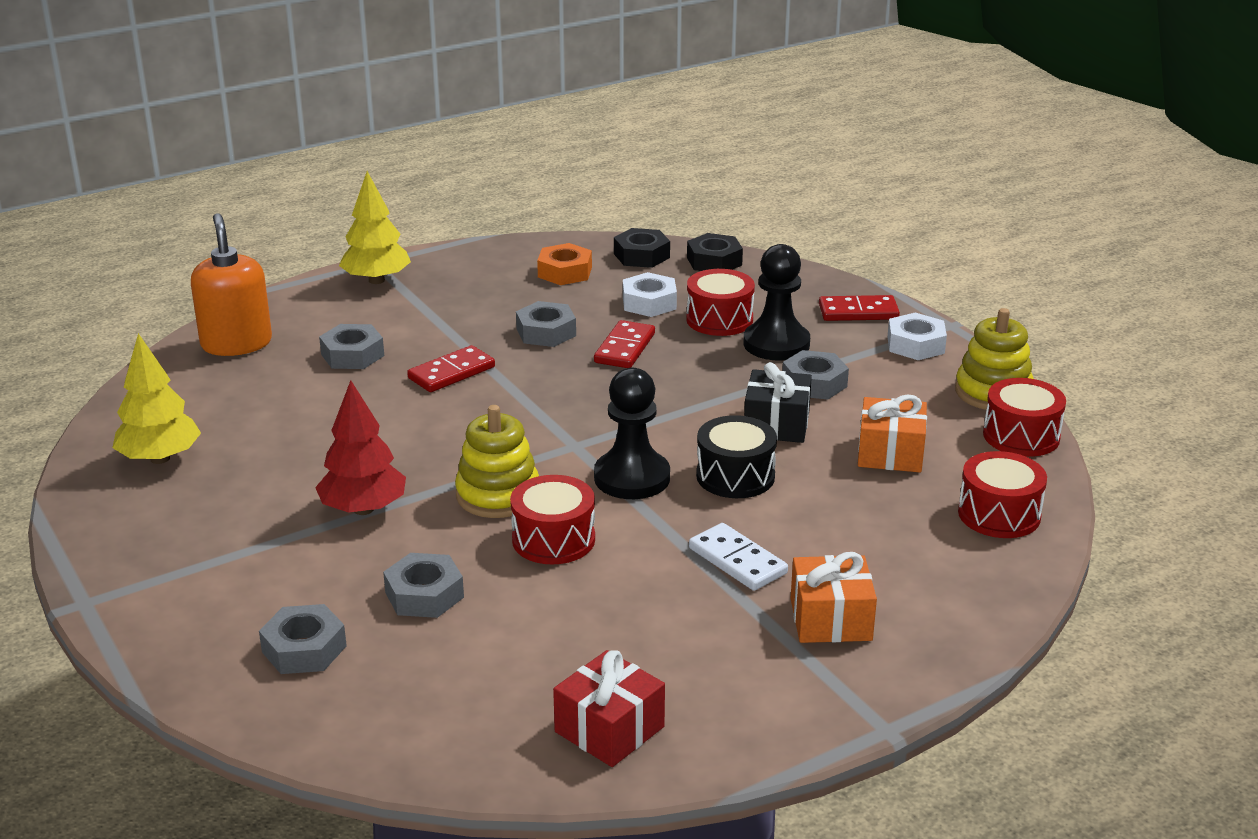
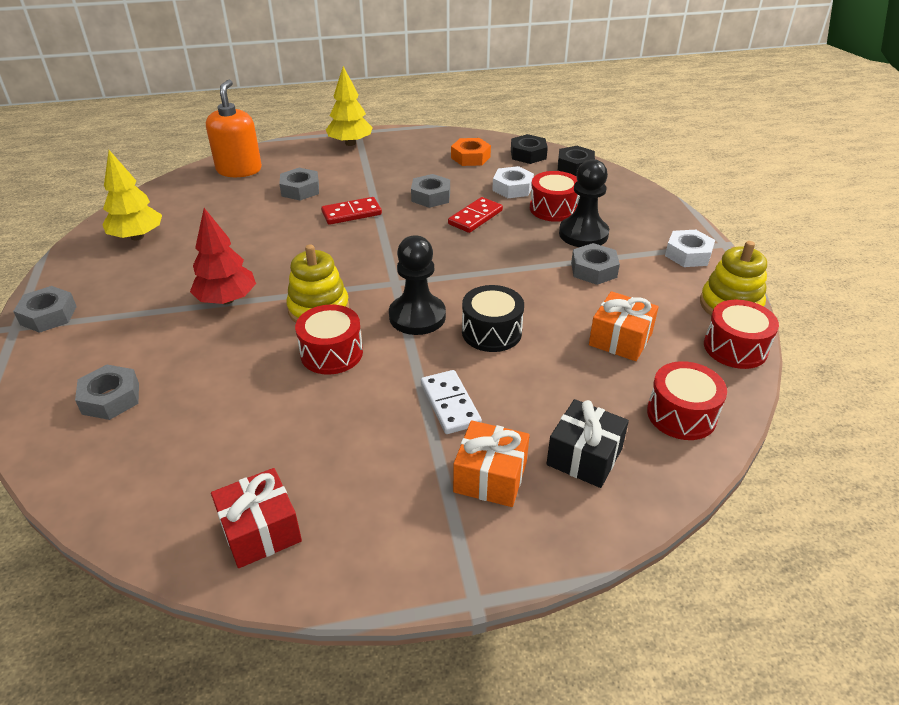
camera: 20 degrees right, 10 degrees up
grey nut [383,553,464,618] -> grey nut moved to [13,286,77,333]
black gift [744,362,812,443] -> black gift moved to [546,399,629,488]
red domino [819,295,900,321] -> none

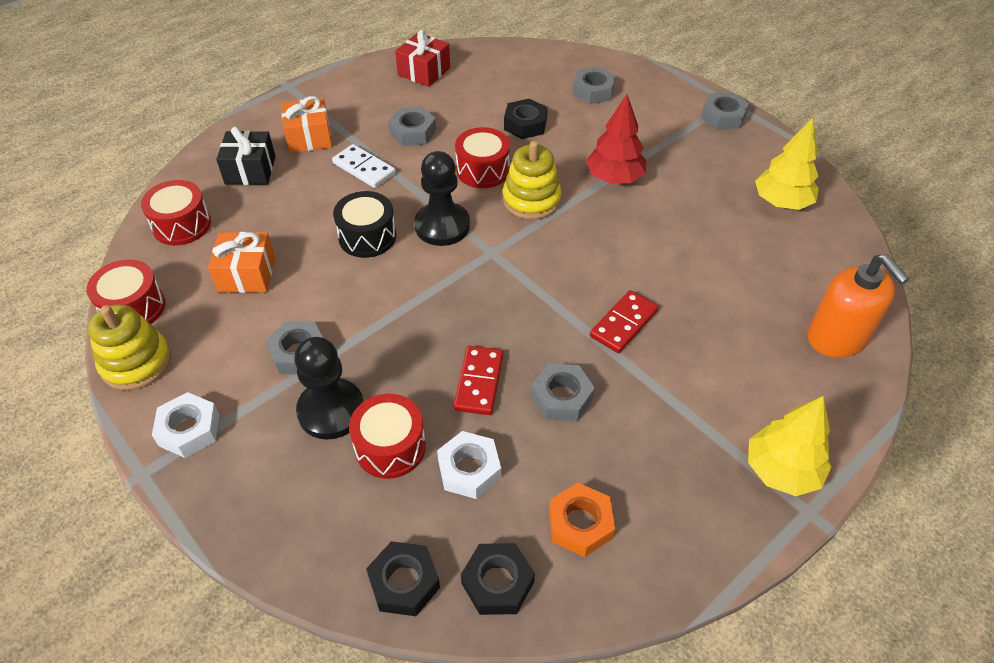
camera: 150 degrees right, 10 degrees up
grey nut [279,168,319,201] -> grey nut moved to [388,107,436,146]
none -> black nut [504,98,548,139]

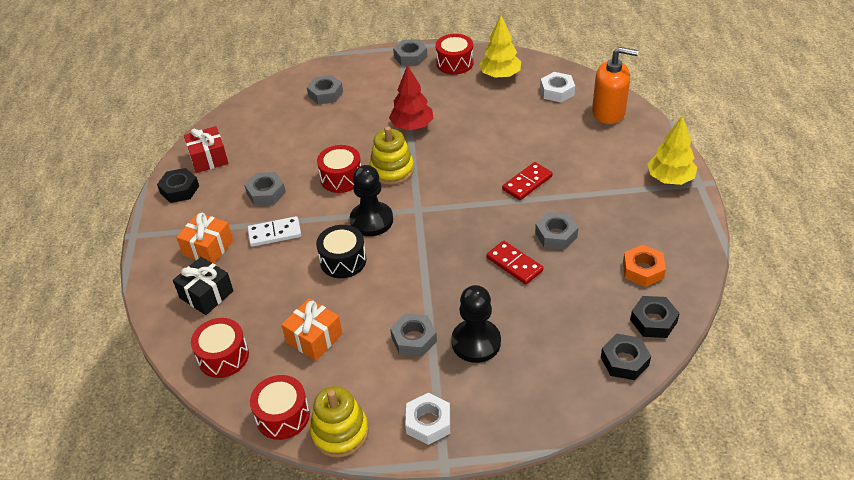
camera: 50 degrees left, 5 degrees down
red drum [349,394,426,479] -> red drum moved to [435,34,474,75]
white nut [437,431,501,499] -> white nut moved to [540,72,575,102]
black nut [504,98,548,139] -> black nut moved to [157,168,199,203]
red domino [590,290,659,353] -> red domino turned 60 degrees clockwise [502,162,553,200]

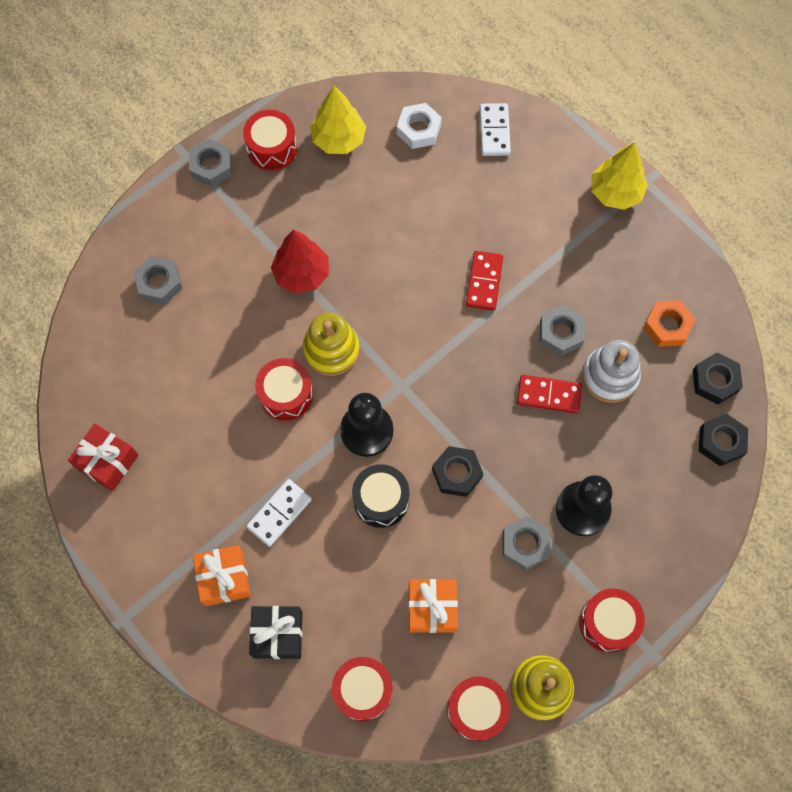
camera: 40 degrees left, 25 degrees up
black nut [157,168,199,203] -> black nut moved to [432,446,483,497]
grey nut [244,172,286,206] -> none
white nut [405,393,450,445] -> red drum [579,589,645,653]
orange soap dispenser [592,47,638,124] -> white domino [480,103,511,156]
none -> white stacking toy [582,340,641,403]

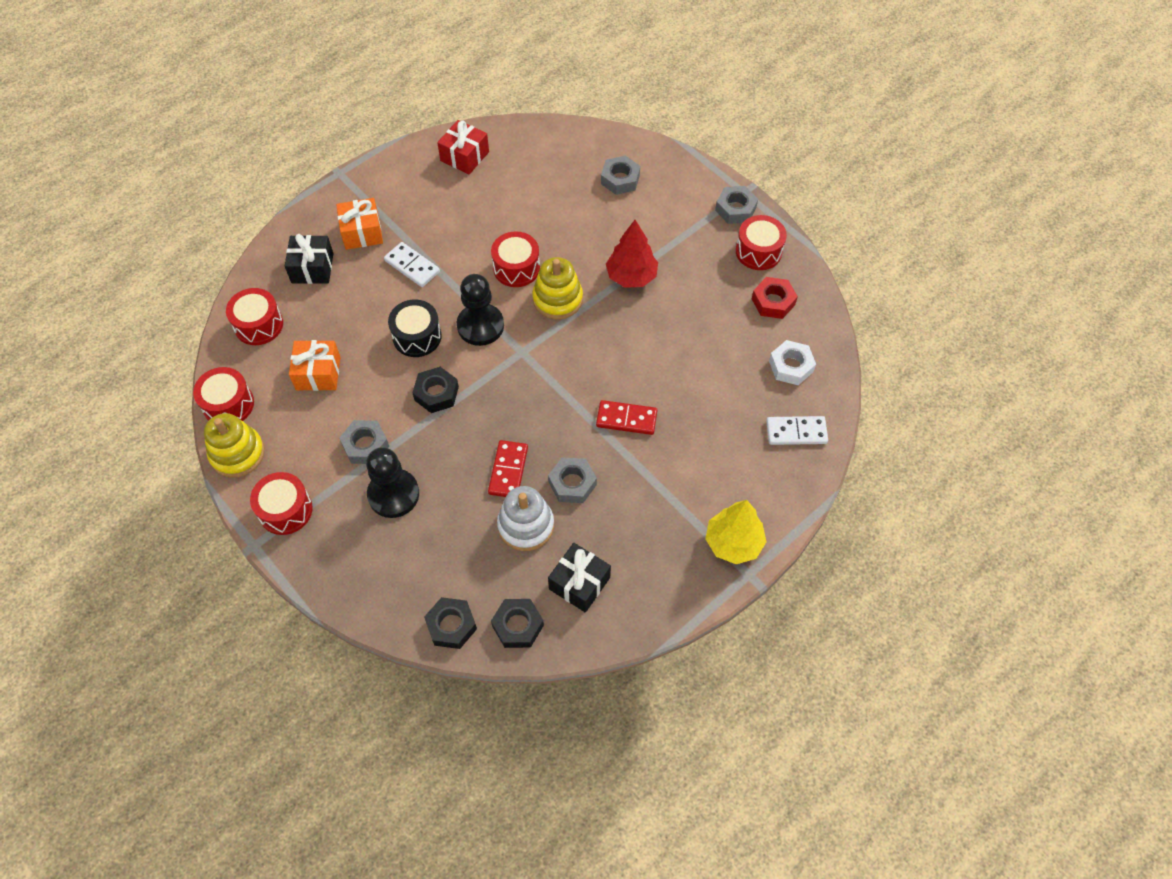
camera: 90 degrees right, 10 degrees down
yellow tree [310,86,366,154] -> red nut [752,277,798,319]
orange nut [643,300,696,347] -> black gift [548,543,611,613]

